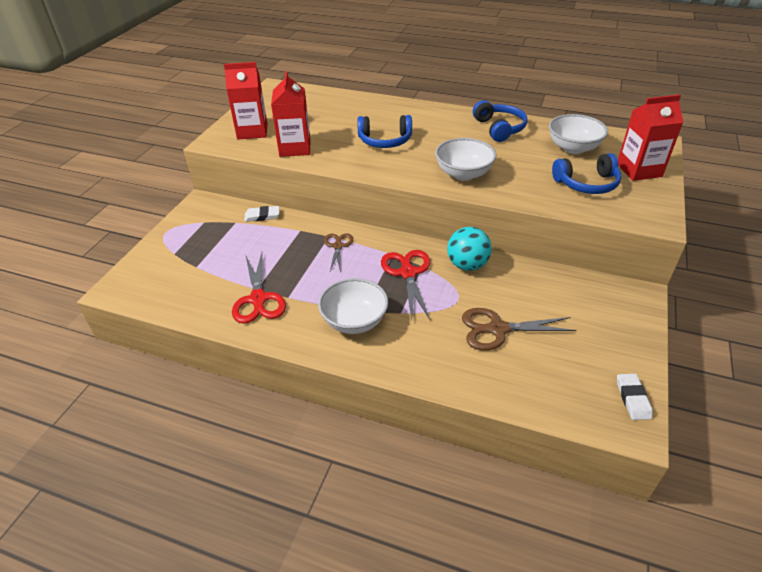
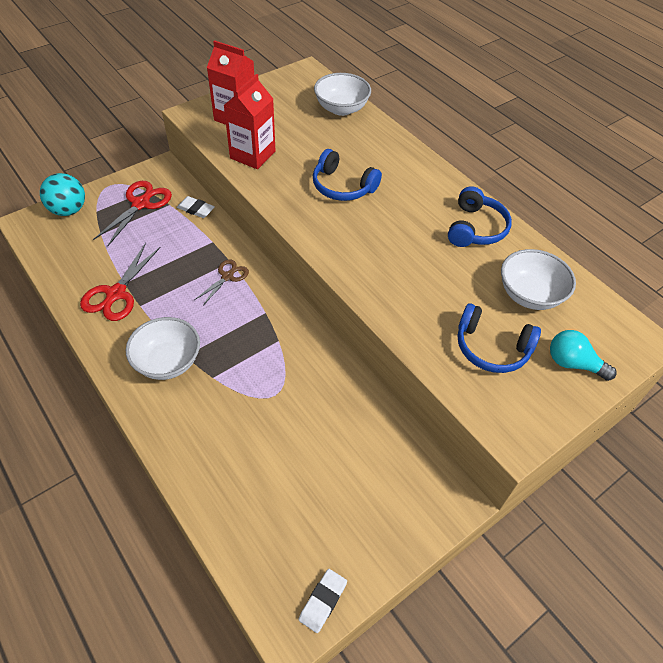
camera: 30 degrees right, 10 degrees up
red scissors [381,250,430,321] -> red scissors moved to [93,181,172,246]
white bowl [435,138,496,181] -> white bowl moved to [314,73,371,116]
turquoise ball [447,227,492,271] -> turquoise ball moved to [40,173,85,216]
brown scissors [462,308,577,351] -> none
red carton [618,94,684,181] -> turquoise light bulb [550,330,617,381]

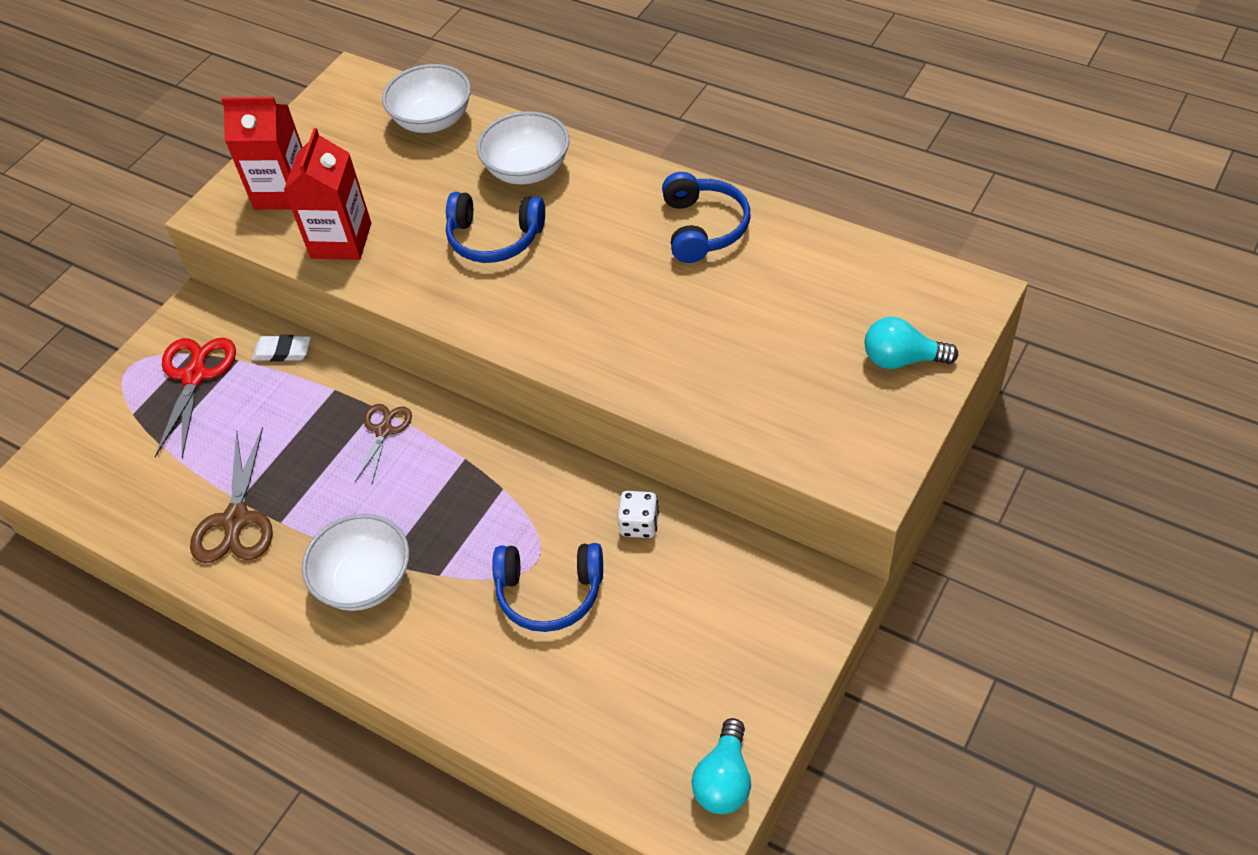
camera: 15 degrees left, 0 degrees up
turquoise ball [40,173,85,216] -> none
red scissors [80,243,161,321] -> brown scissors [190,427,273,563]
white eraser [298,569,347,633] -> turquoise light bulb [691,718,751,814]
blue headphones [457,303,541,373] -> blue headphones moved to [492,543,603,632]
white bowl [501,249,576,310] -> white bowl moved to [477,111,569,185]
none -> white dice [618,491,659,538]

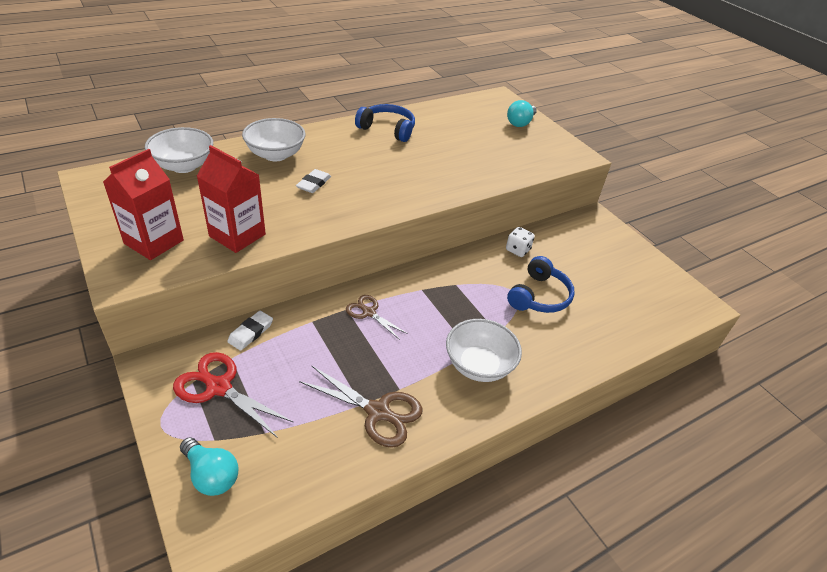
camera: 70 degrees left, 10 degrees down
blue headphones [446,192,545,263] -> white eraser [296,169,331,193]
turquoise light bulb [691,718,751,814] -> turquoise light bulb moved to [180,437,238,496]

